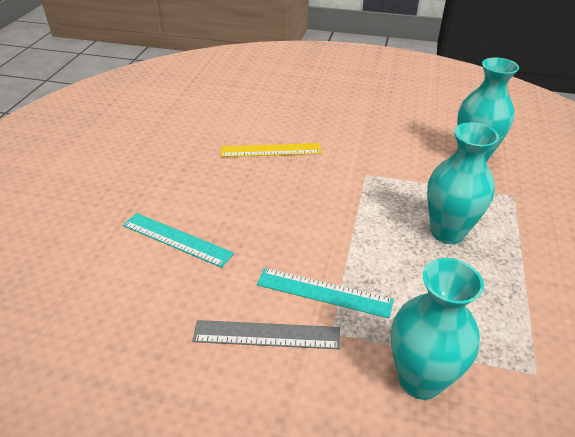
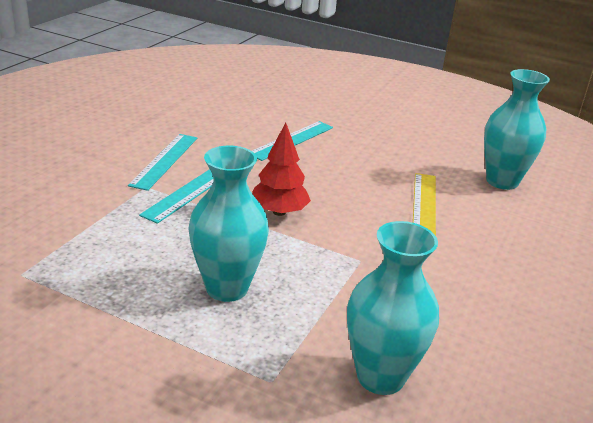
camera: 100 degrees right, 10 degrees down
grey ruler [192,320,340,349] -> turquoise ruler [128,134,197,191]
turquoise vase [391,258,484,400] -> turquoise vase moved to [484,69,550,190]
none -> red tree [252,123,311,216]

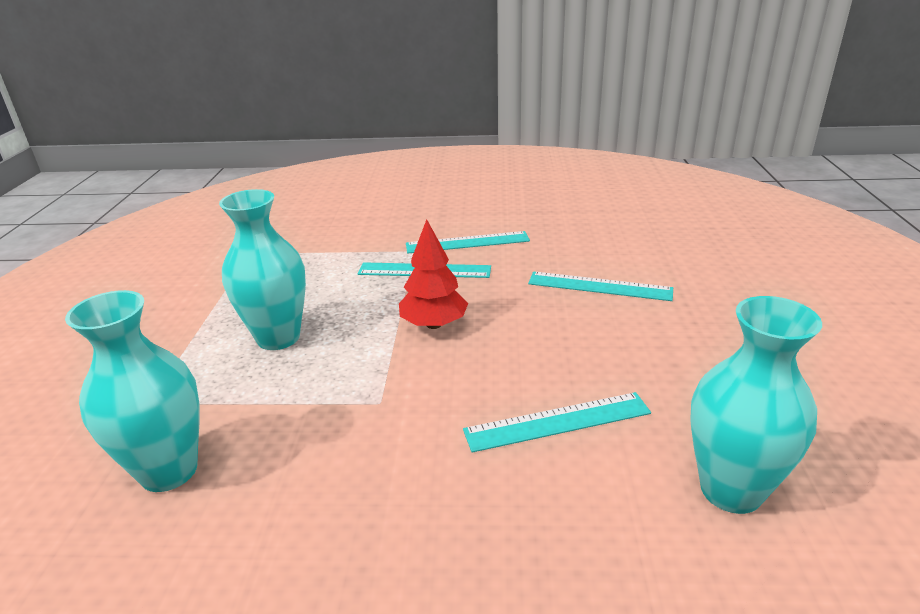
camera: 70 degrees right, 0 degrees up
yellow ruler [413,173,436,236] -> turquoise ruler [463,392,651,453]

